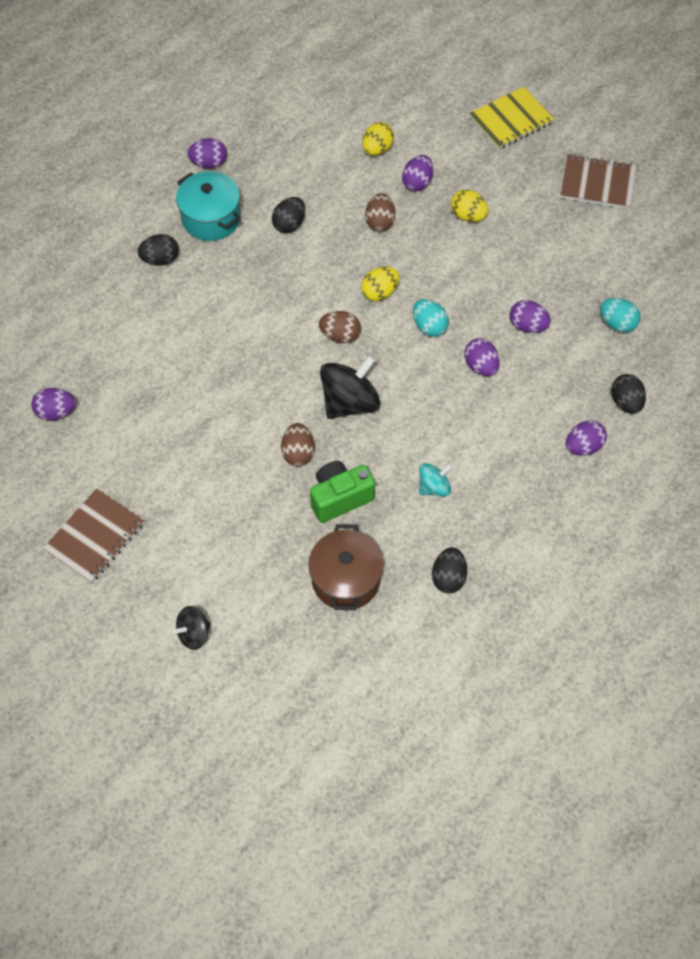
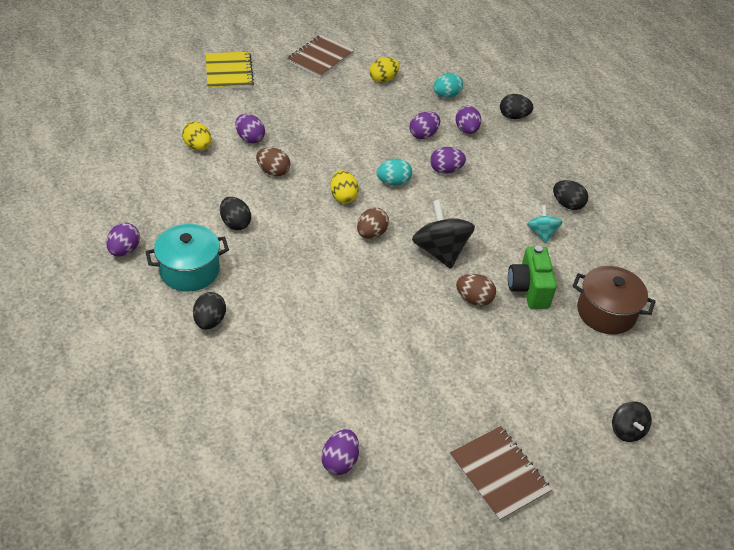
camera: 70 degrees left, 15 degrees down
black egg [432,547,467,593] -> black egg moved to [553,180,588,210]
yellow egg [451,190,488,222] -> yellow egg moved to [369,57,400,83]
purple egg [566,420,607,456] -> purple egg moved to [455,106,481,134]

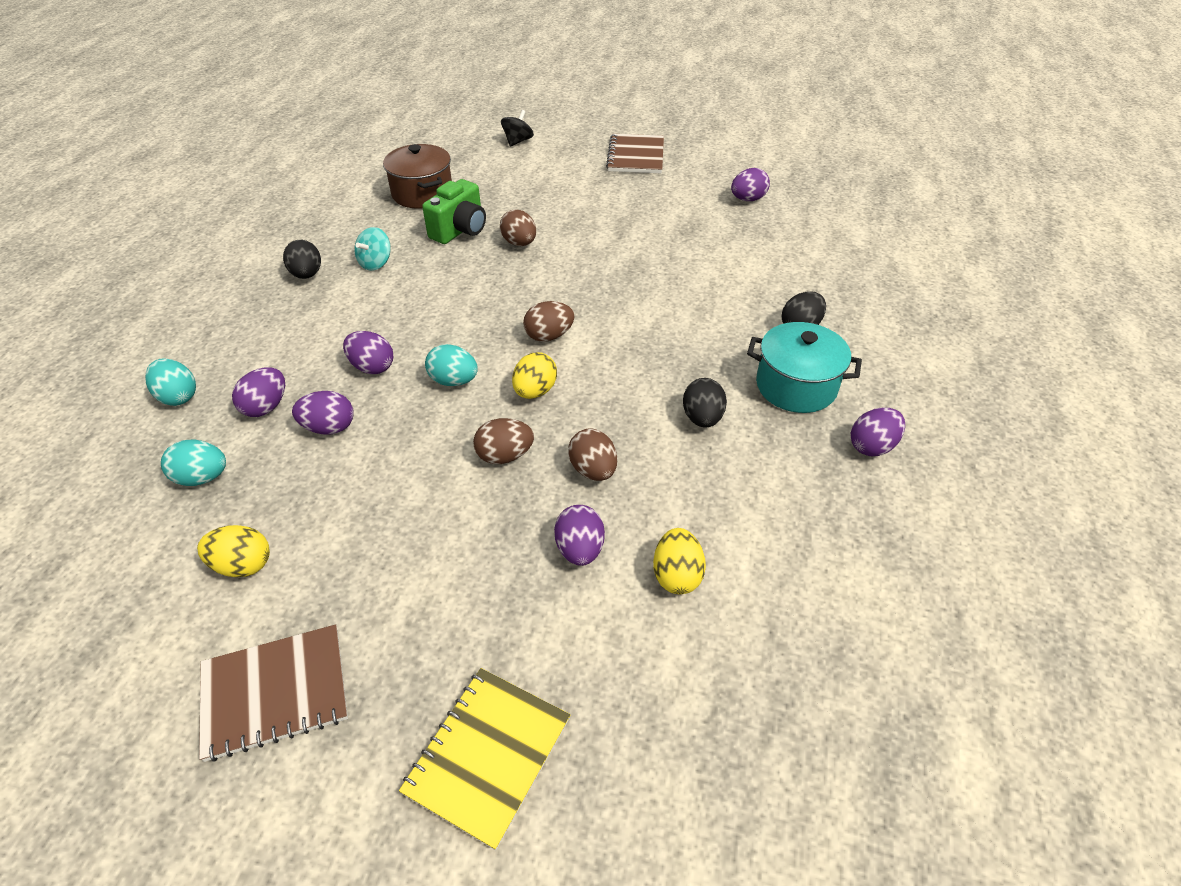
camera: 140 degrees left, 0 degrees up
black spinning top [412,200,475,269] -> none
black egg [500,94,533,119] -> turquoise egg [145,358,196,406]
none -> brown egg [473,418,534,464]

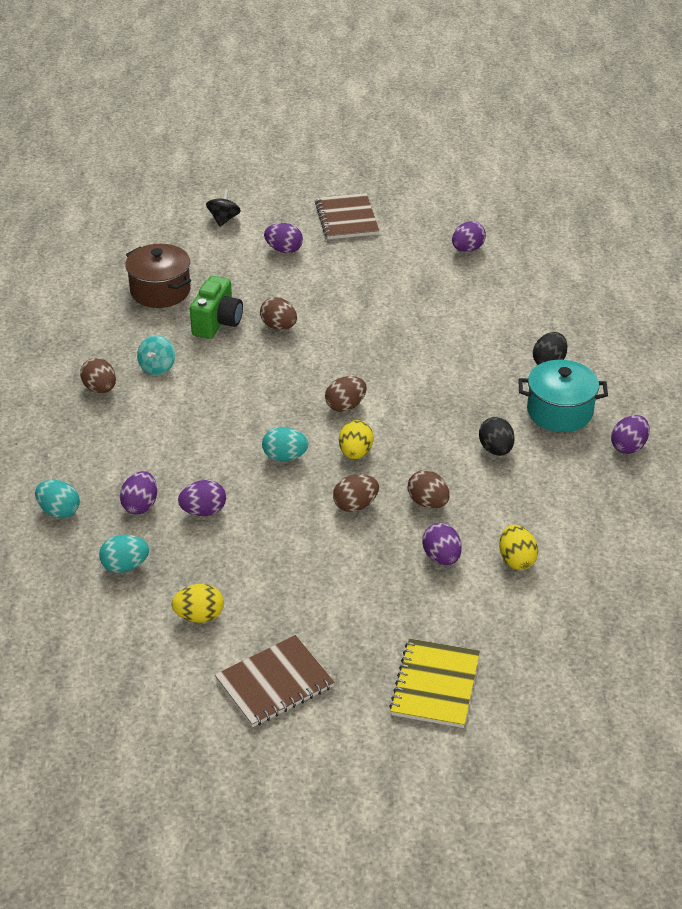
camera: 15 degrees left, 5 degrees down
black egg [283,240,321,279] -> brown egg [80,358,116,393]
purple egg [343,331,393,374] -> purple egg moved to [264,223,303,253]

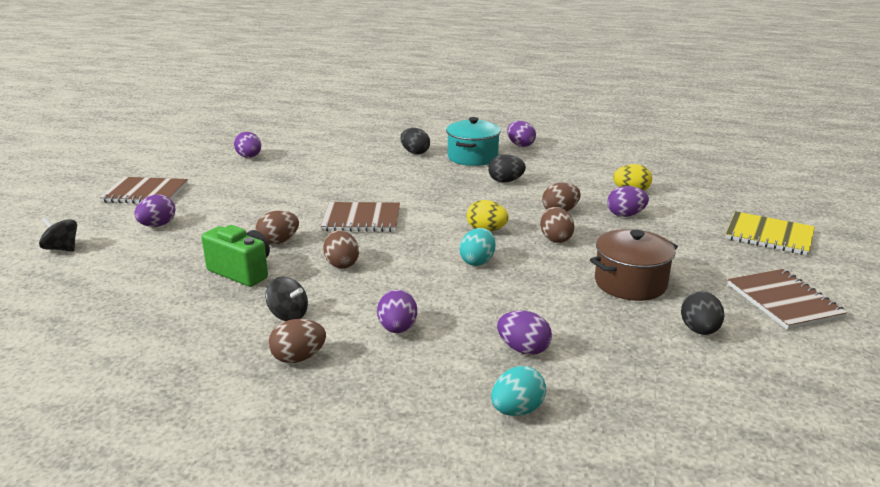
camera: 75 degrees left, 15 degrees down
turquoise egg [99,535,149,573] -> none
brown pot [125,244,191,308] -> brown pot moved to [590,229,678,301]
turquoise spinning top [137,335,175,375] -> black spinning top [265,277,308,321]
yellow egg [172,584,224,623] -> black egg [681,291,724,335]
purple egg [178,480,226,516] -> purple egg moved to [377,290,417,333]
brown egg [325,376,367,412] -> brown egg moved to [323,230,359,269]
none -> brown notebook [321,202,400,232]

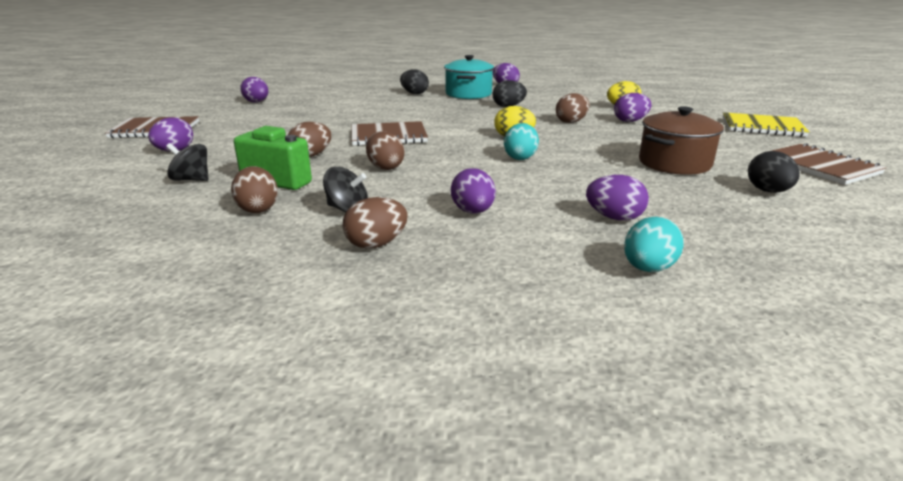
camera: 10 degrees left, 0 degrees up
black spinning top [39,217,77,252] -> black spinning top moved to [166,143,209,181]
brown egg [540,207,575,243] -> brown egg moved to [231,166,278,213]

